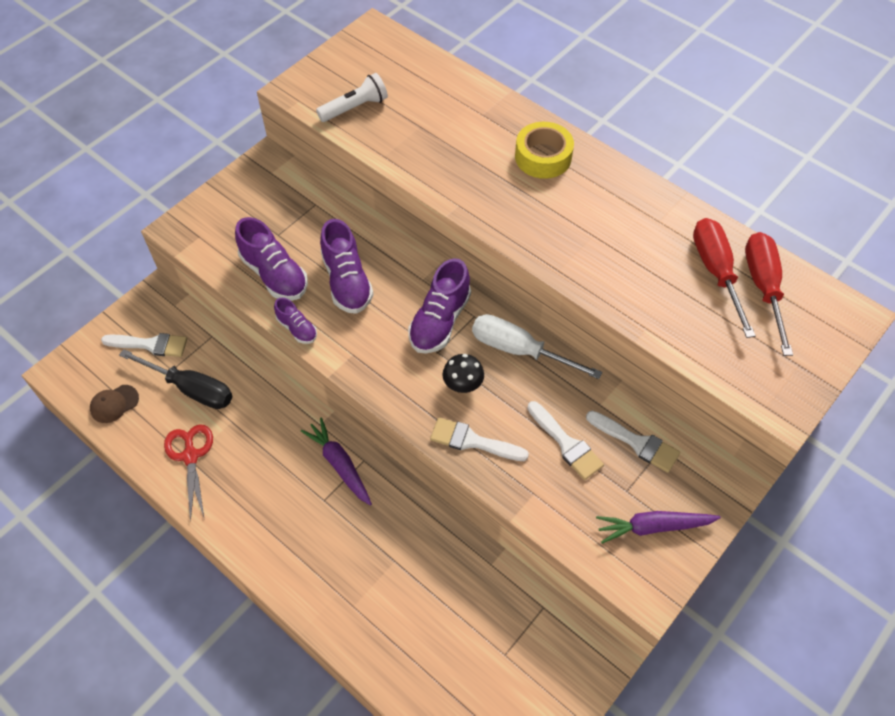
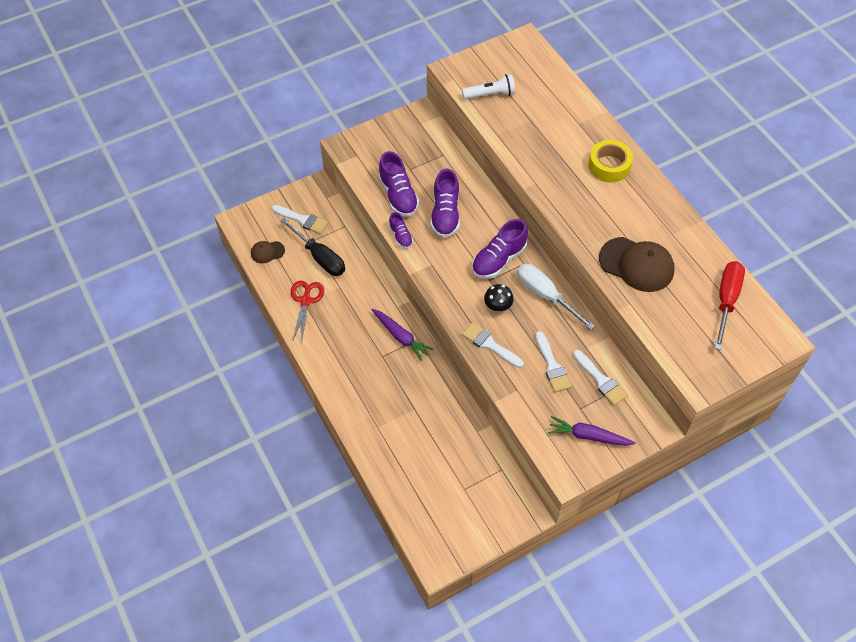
camera: 20 degrees right, 0 degrees up
purple carrot [301,418,372,506] -> purple carrot turned 150 degrees clockwise [372,309,433,361]
red screwdriver [693,218,756,338] -> none
none -> brown cap [599,237,674,292]

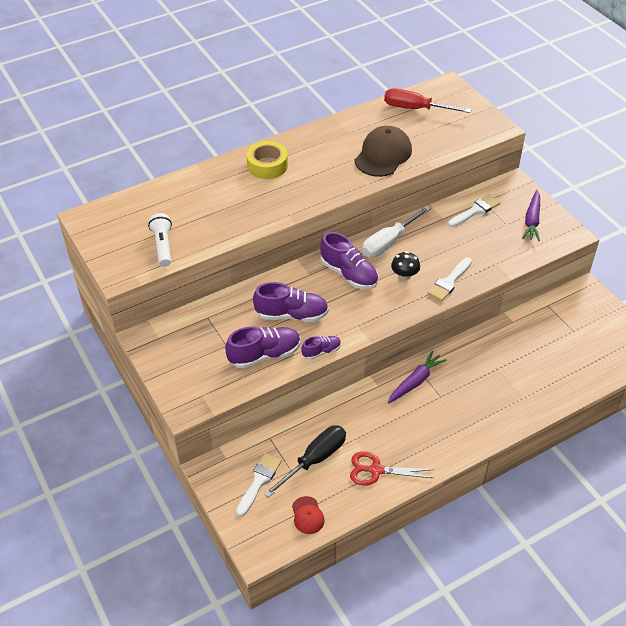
camera: 90 degrees left, 10 degrees down
brown cap [251,241,285,263] -> red cap [292,496,325,534]
white brush [535,331,572,392] -> none

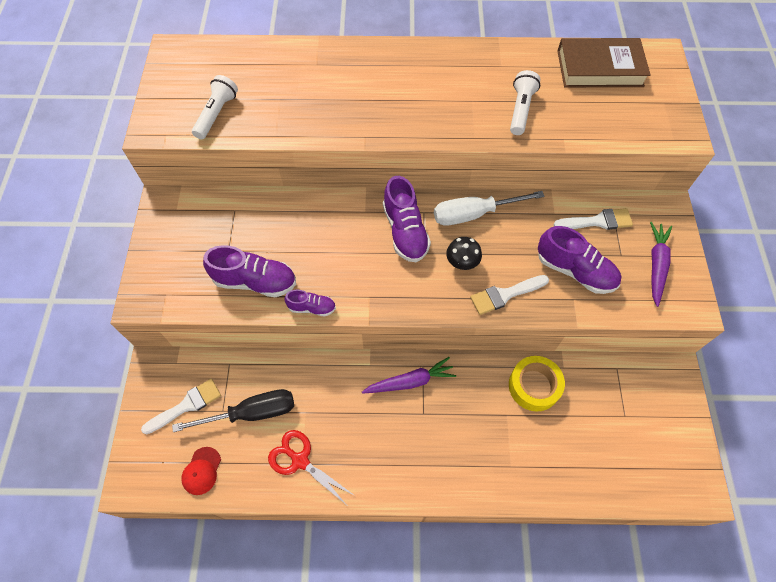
camera: 30 degrees right, 15 degrees up
yellow tape [246,141,288,179] -> yellow tape moved to [509,356,565,412]
purple shoe [253,282,329,322] -> purple shoe moved to [538,226,622,294]
brown cap [354,126,412,177] -> white flashlight [510,70,540,135]
red screwdriver [384,88,472,113] -> brown book [557,38,650,87]
purple carrot [522,190,540,241] -> purple carrot turned 150 degrees clockwise [650,222,672,307]

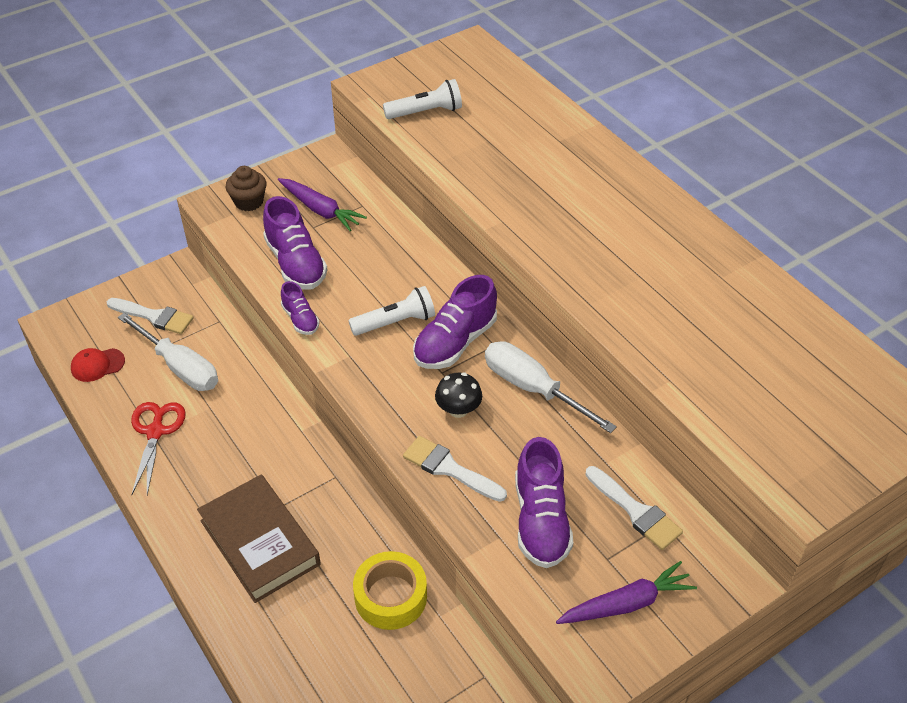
camera: 55 degrees right, 15 degrees down
black screwdriver [172,389,294,432] -> white screwdriver [118,313,218,391]
purple carrot [362,357,456,394] -> purple carrot moved to [278,178,367,231]
white flashlight [510,70,540,135] -> white flashlight moved to [348,286,435,336]
brown book [557,38,650,87] -> brown book moved to [197,475,321,603]
none -> brown cupcake [226,166,267,211]

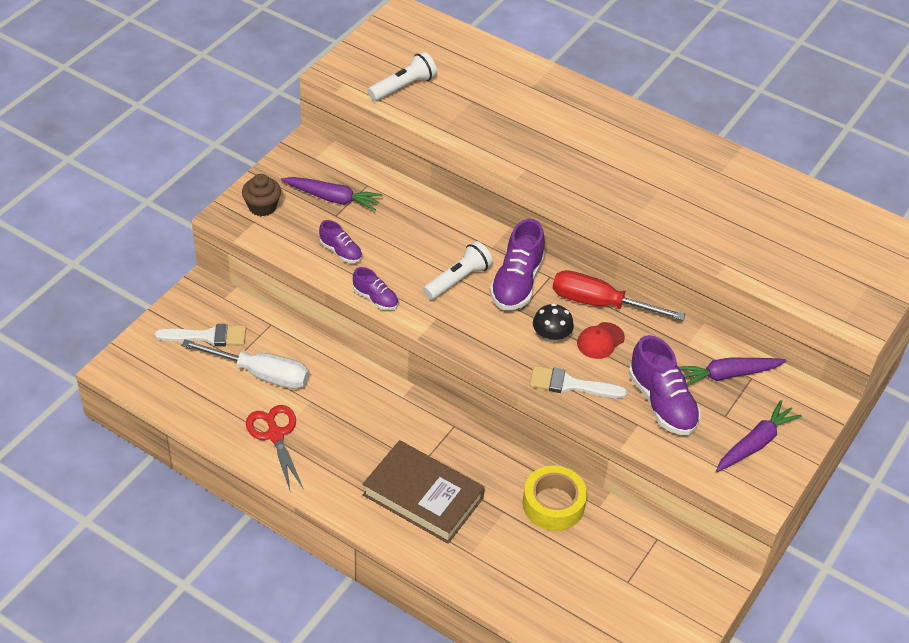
camera: 25 degrees left, 0 degrees up
red cap [71,348,125,382] -> red cap moved to [577,322,625,359]
purple shoe [263,196,327,290] -> purple shoe [319,220,362,263], size x0.55
white screwdriver [485,341,617,433] -> red screwdriver [552,270,685,321]
white brush [585,466,683,550] -> purple carrot [679,358,786,386]

